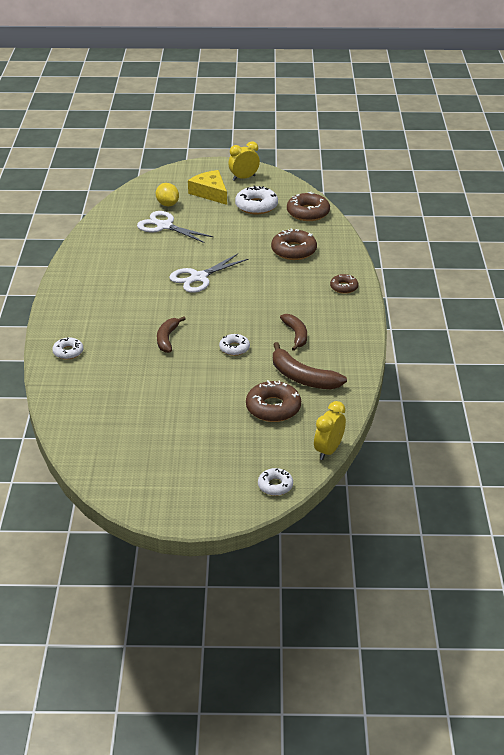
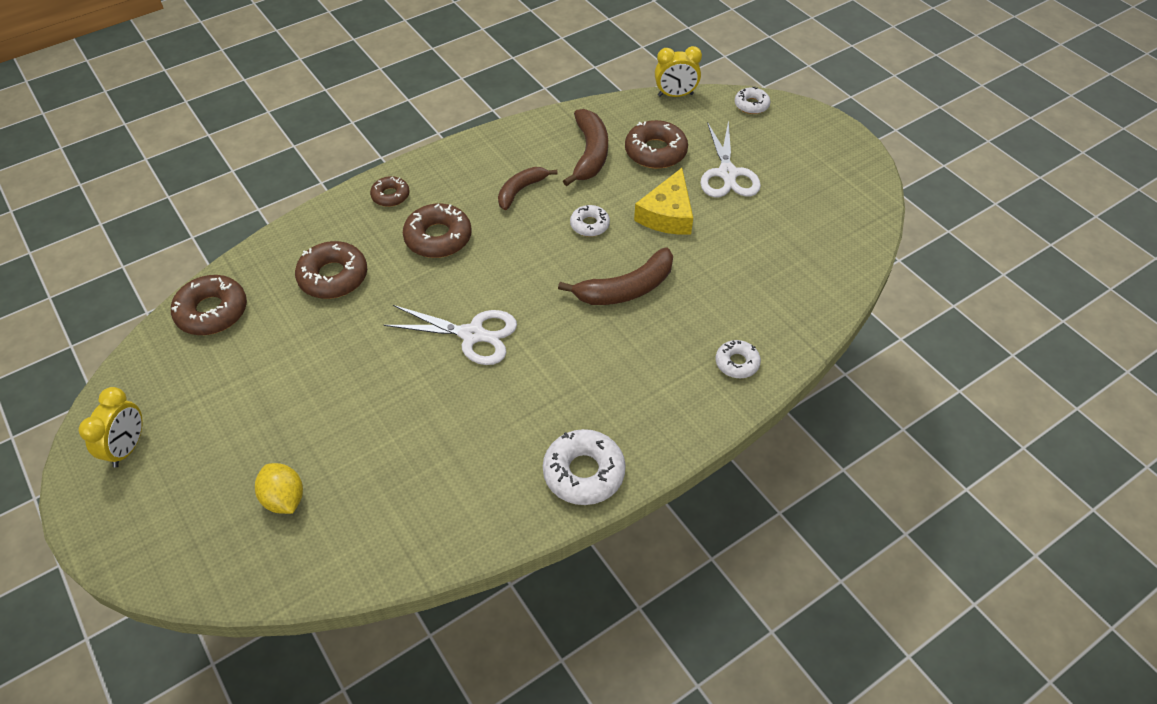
camera: 125 degrees left, 15 degrees up
white scissors [137,211,214,243] -> white scissors moved to [700,120,761,198]
yellow lemon [156,183,179,206] -> yellow lemon turned 60 degrees counterclockwise [255,463,303,514]
brown banana [157,316,186,353] -> brown banana [558,247,673,305], size x1.50
yellow cheese [188,170,227,205] -> yellow cheese moved to [634,168,693,235]
yellow clock [228,141,260,181] -> yellow clock turned 105 degrees counterclockwise [79,387,143,468]
white donut [235,185,278,214] -> white donut moved to [543,429,626,505]
none -> brown donut [403,203,472,258]

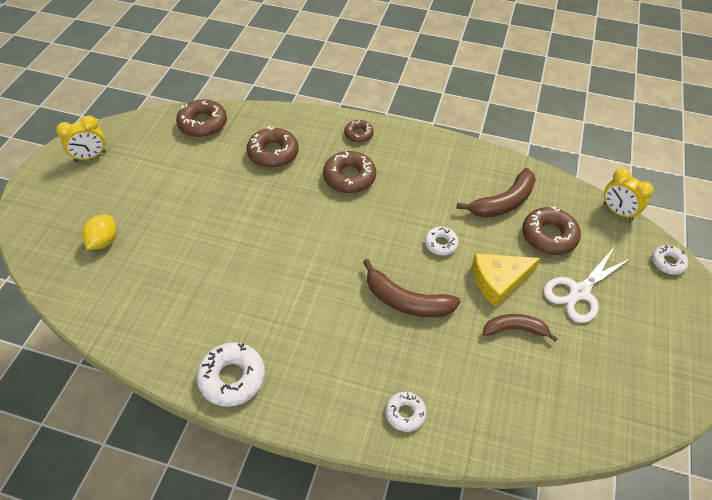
camera: 50 degrees right, 0 degrees up
white scissors [384,305,517,365] -> none
brown banana [498,167,558,210] -> brown banana moved to [483,314,558,341]

